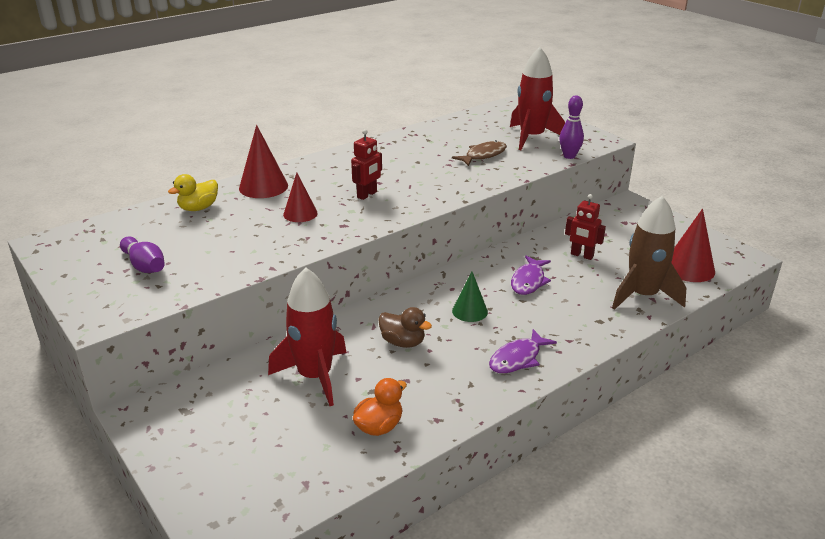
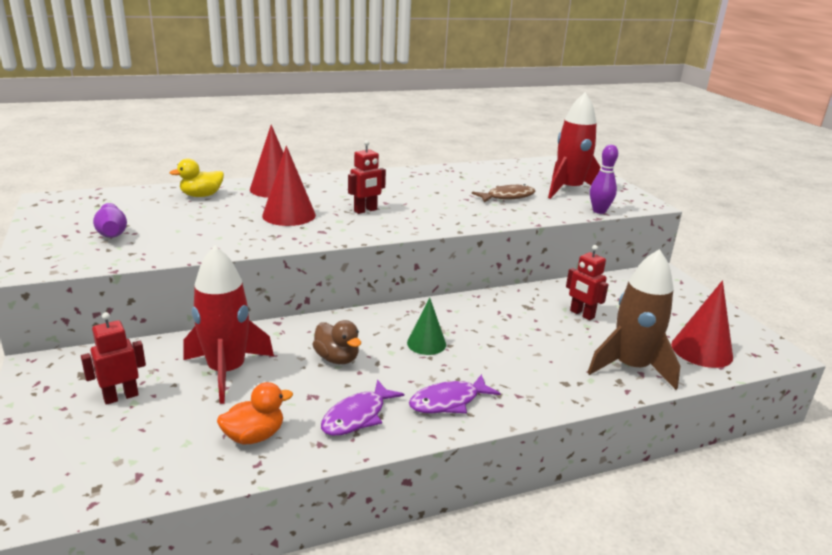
camera: 15 degrees right, 5 degrees down
red cone [283,172,318,222] -> red cone [262,146,316,226], size x1.52
purple fish [511,256,551,295] -> purple fish moved to [321,380,404,436]
none -> red robot [81,312,146,405]

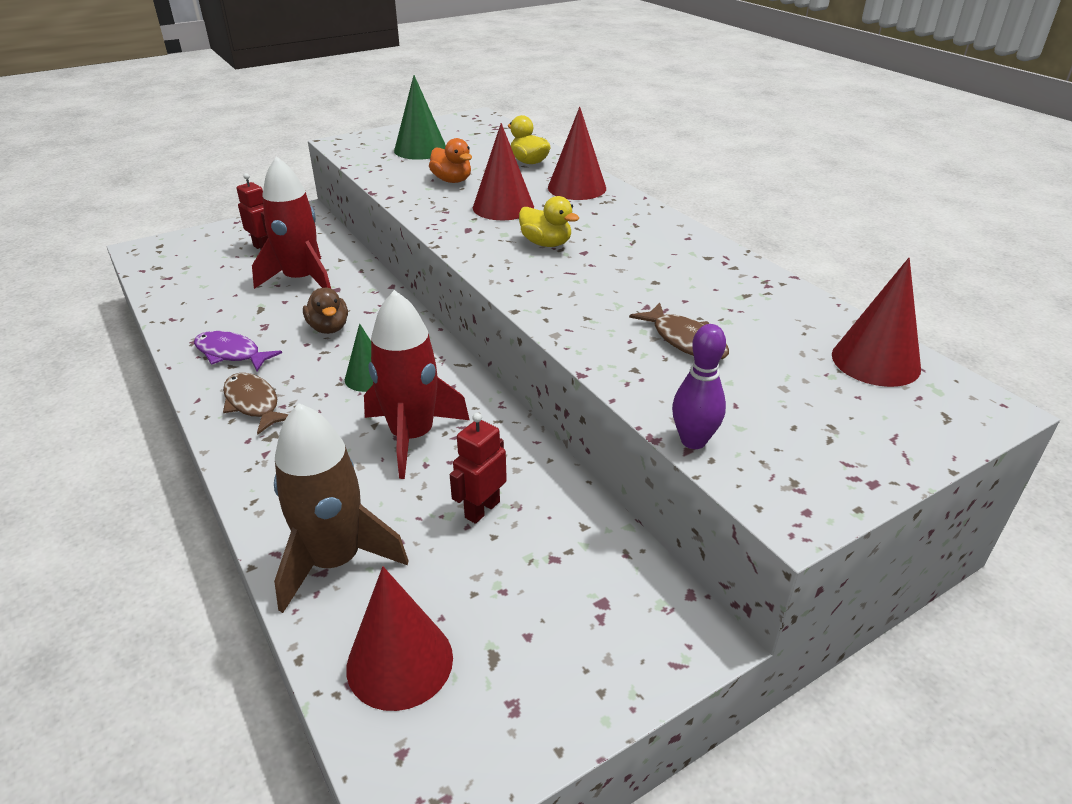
camera: 80 degrees right, 10 degrees up
purple bowling pin [93,203,127,238] -> green cone [394,75,446,160]
orange duck [217,382,293,445] -> orange duck moved to [429,138,472,183]
brown duck [312,320,361,364] -> brown duck turned 60 degrees counterclockwise [303,288,348,334]
red robot [348,140,386,214] -> yellow duck [519,196,579,247]
purple fish [409,374,501,413] -> brown fish [223,373,289,435]
red rocket [548,92,601,199] -> red rocket moved to [364,290,470,479]
none -> red cone [832,258,921,387]

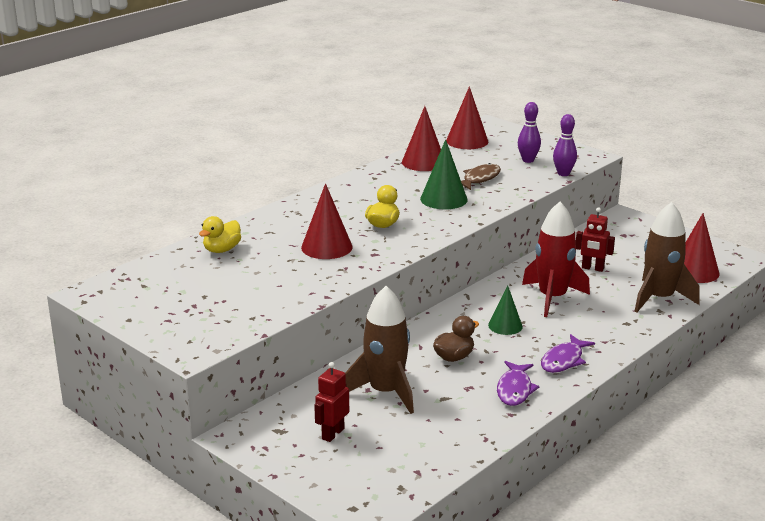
camera: 105 degrees left, 10 degrees down
brown fish [223,373,289,435] -> purple fish [541,334,595,373]
red rocket [252,156,331,289] -> brown rocket [345,286,414,414]
green cone [394,75,446,160] -> green cone moved to [420,139,468,209]
orange duck [429,138,472,183] -> none
red cone [548,107,606,200] -> red cone moved to [402,106,441,171]
none -> purple bowling pin [518,102,541,163]

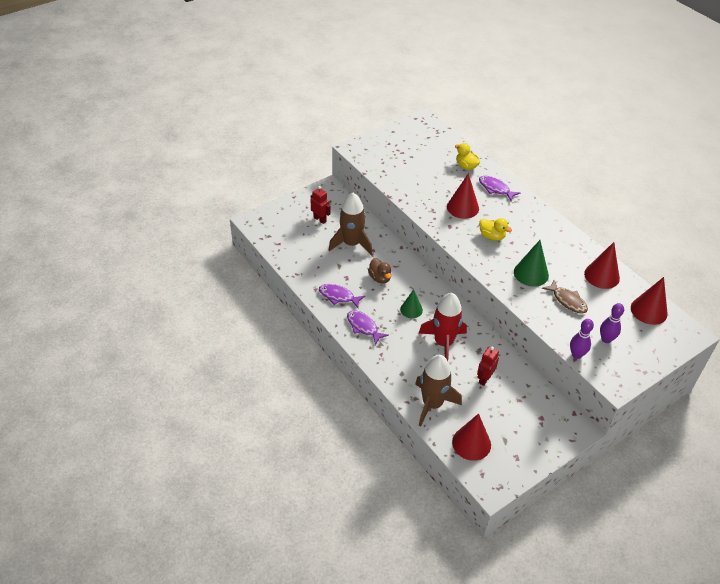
camera: 100 degrees right, 20 degrees up
none -> purple fish [479,176,520,201]

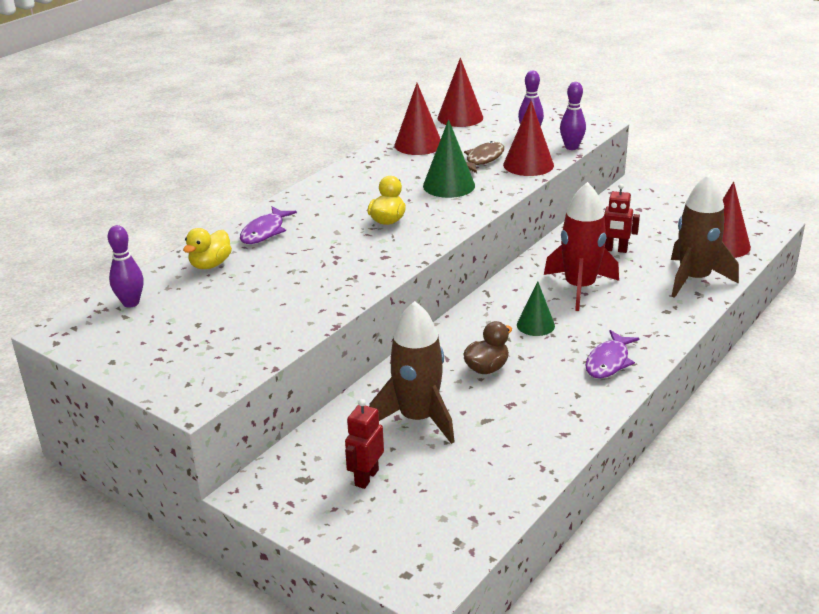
camera: 105 degrees left, 15 degrees down
purple fish [319,284,365,308] -> none
red cone [447,173,479,219] -> red cone moved to [503,101,554,176]
none -> purple bowling pin [108,225,144,308]

